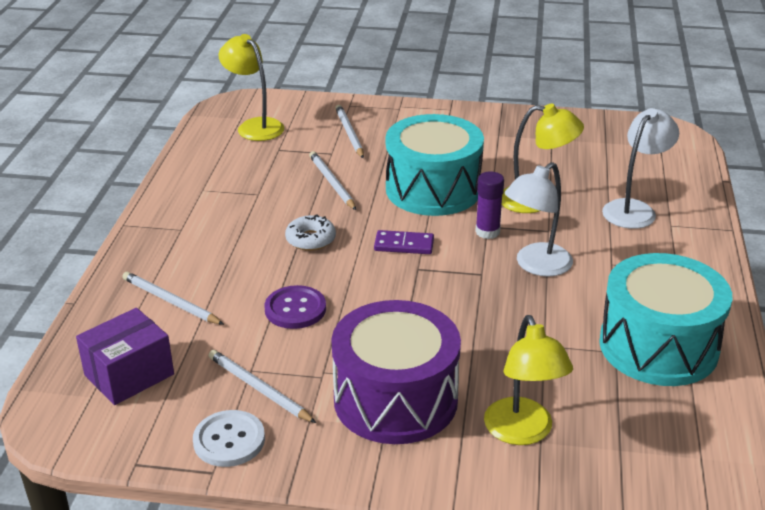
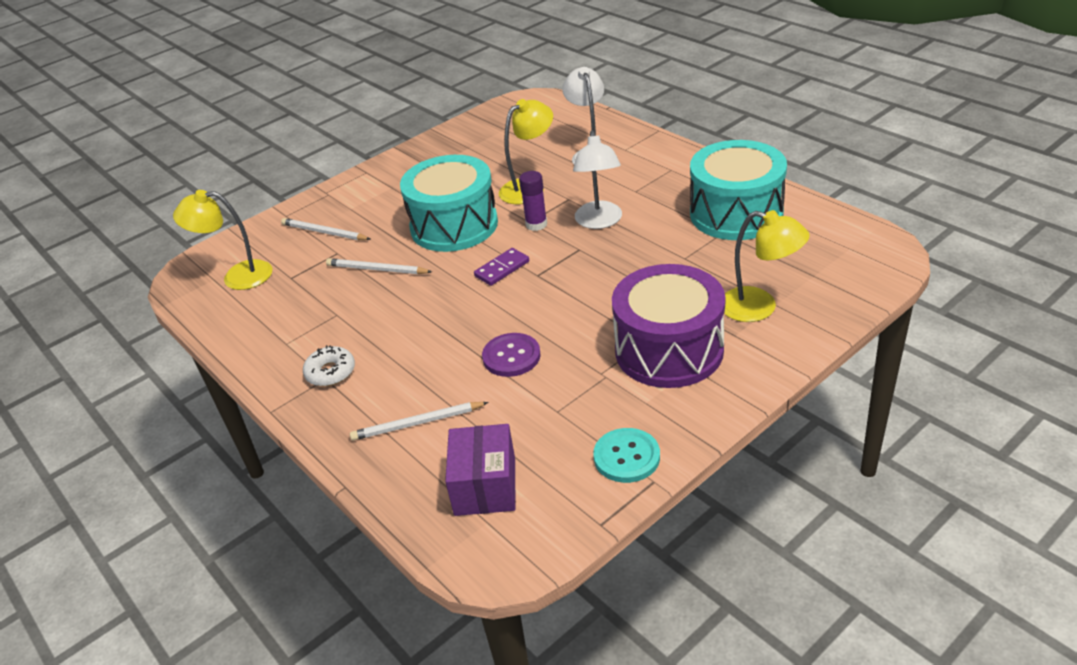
camera: 45 degrees left, 5 degrees up
white button [193,410,265,467] -> turquoise button [593,428,660,483]
white pencil [209,350,316,423] -> none
white donut [285,215,336,251] -> white donut moved to [303,345,355,386]

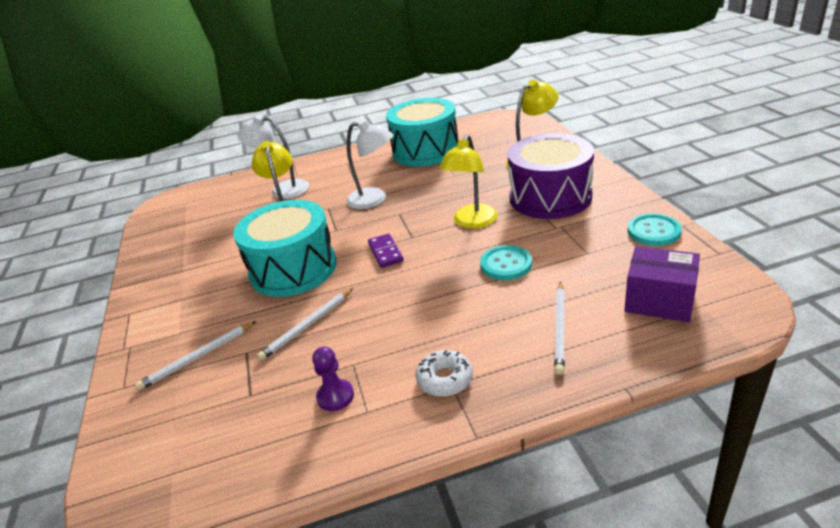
camera: 65 degrees left, 5 degrees down
yellow lamp [173,190,272,290] -> yellow lamp moved to [439,135,498,229]
purple button [482,333,541,377] -> turquoise button [480,245,532,280]
purple glue stick [519,171,547,231] -> none
none -> purple pawn [312,346,354,411]

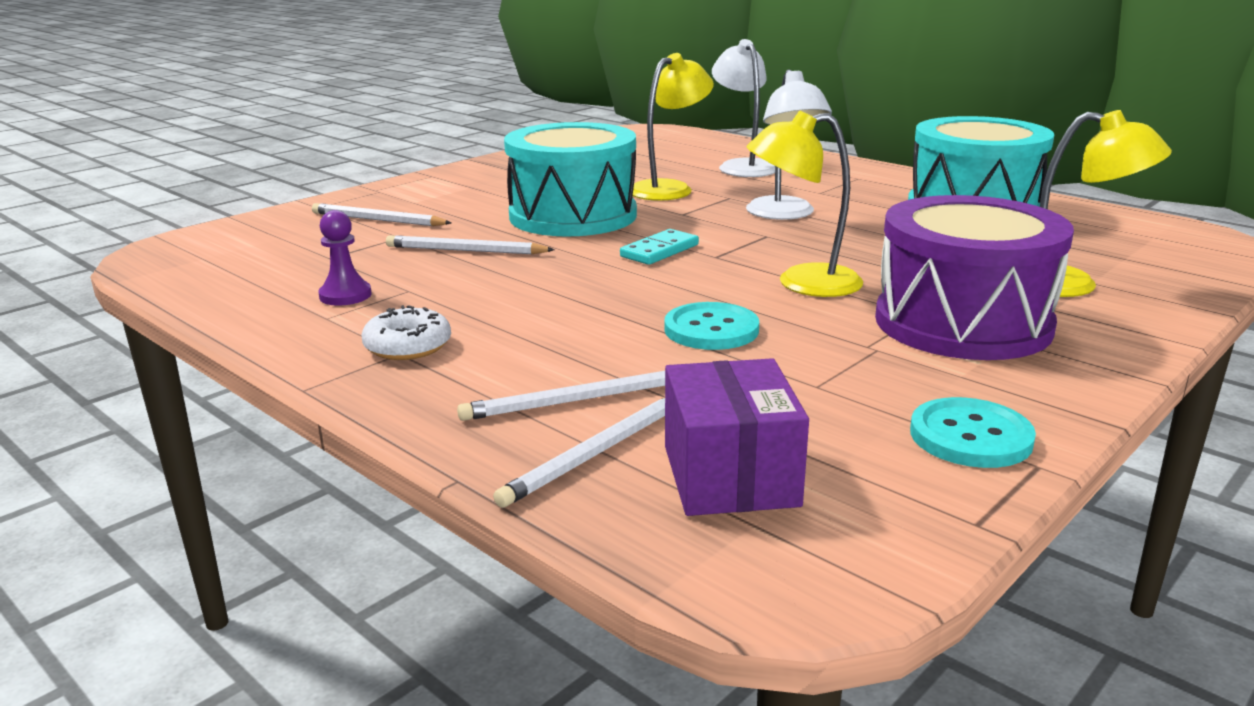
camera: 55 degrees right, 10 degrees down
purple domino [368,233,404,268] -> turquoise domino [620,229,699,265]
none -> white pencil [493,397,665,508]

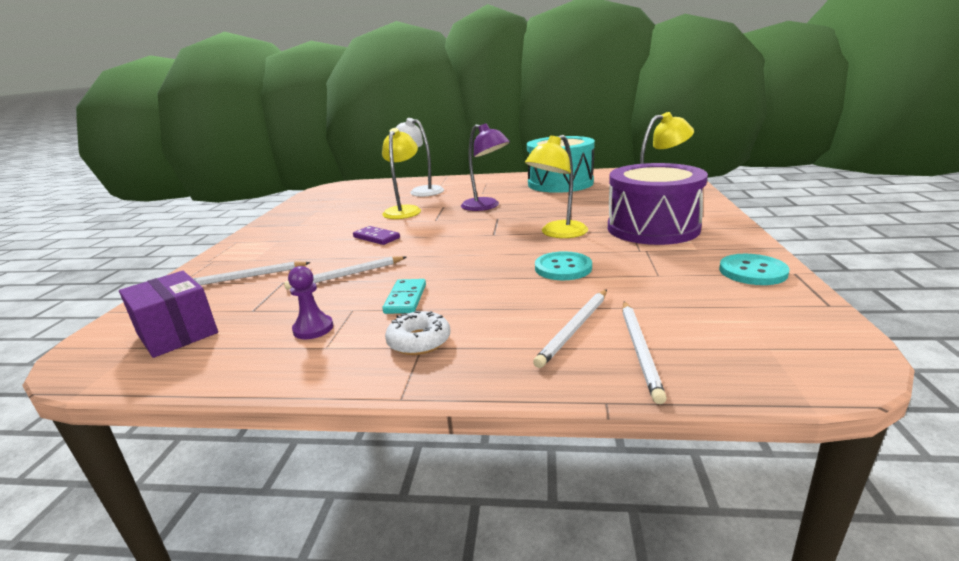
camera: 35 degrees left, 0 degrees up
turquoise drum [504,122,637,237] -> purple domino [353,226,400,245]
turquoise domino [620,229,699,265] -> turquoise domino moved to [382,279,426,314]
purple box [665,358,809,516] -> purple box moved to [119,271,218,358]
white lamp [746,69,832,220] -> purple lamp [461,123,510,211]

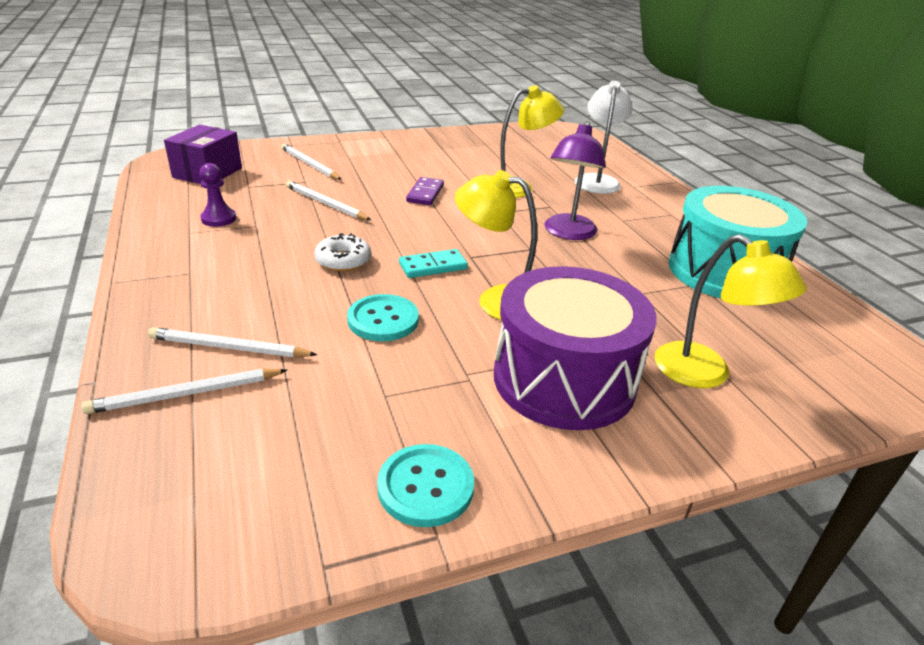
camera: 60 degrees right, 10 degrees up
turquoise domino [382,279,426,314] -> turquoise domino moved to [399,249,468,278]
white donut [385,311,450,355] -> white donut moved to [314,233,371,272]

